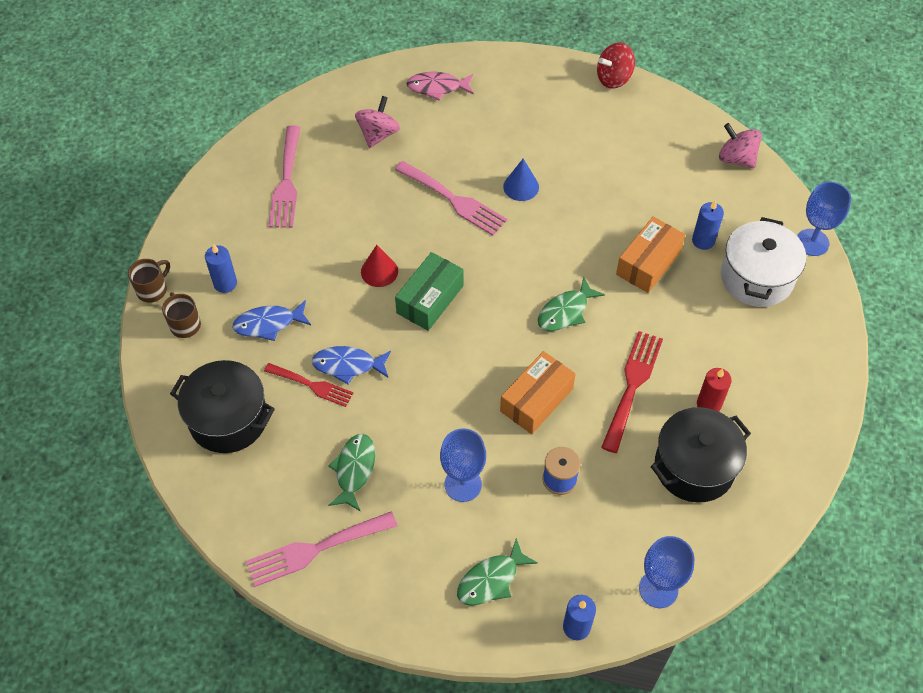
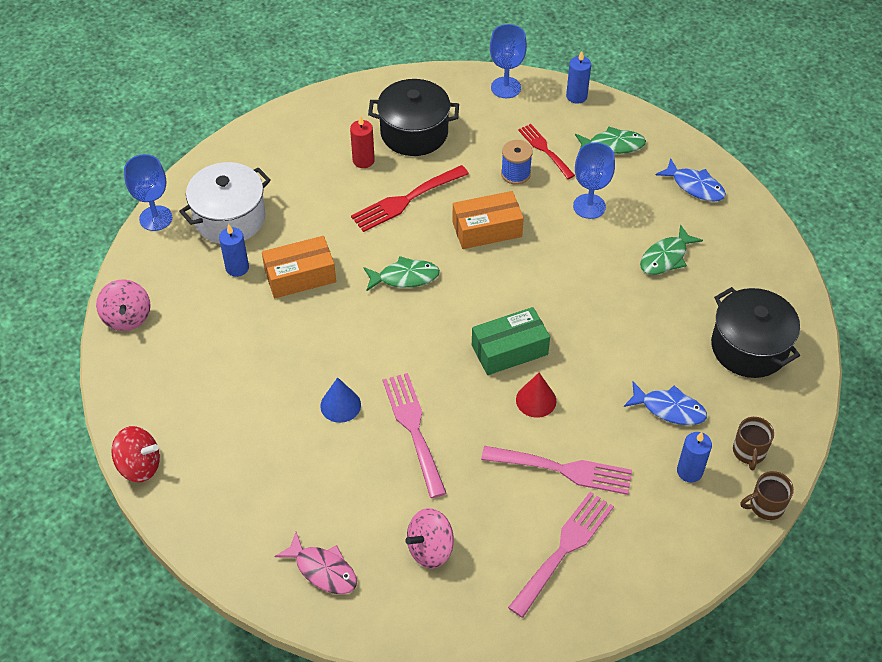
camera: 145 degrees left, 5 degrees down
pink fork [246,511,397,587] -> pink fork moved to [481,446,632,495]
red fork [264,363,353,407] -> red fork moved to [518,124,575,179]
blue fish [312,346,391,384] -> blue fish moved to [656,158,726,202]

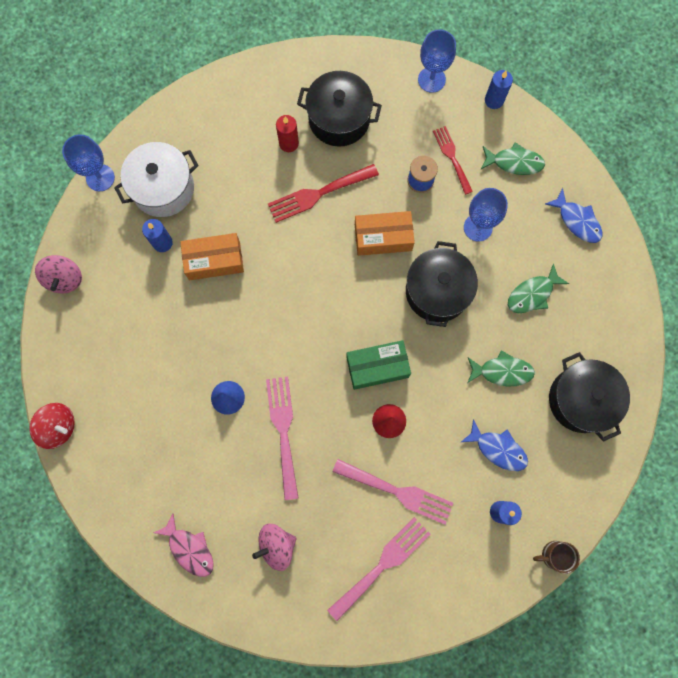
camera: 10 degrees right, 25 degrees up
green fish [364,256,440,291] -> green fish moved to [468,350,535,387]
brown mug [733,417,774,470] -> none
none -> black pot [406,241,478,327]

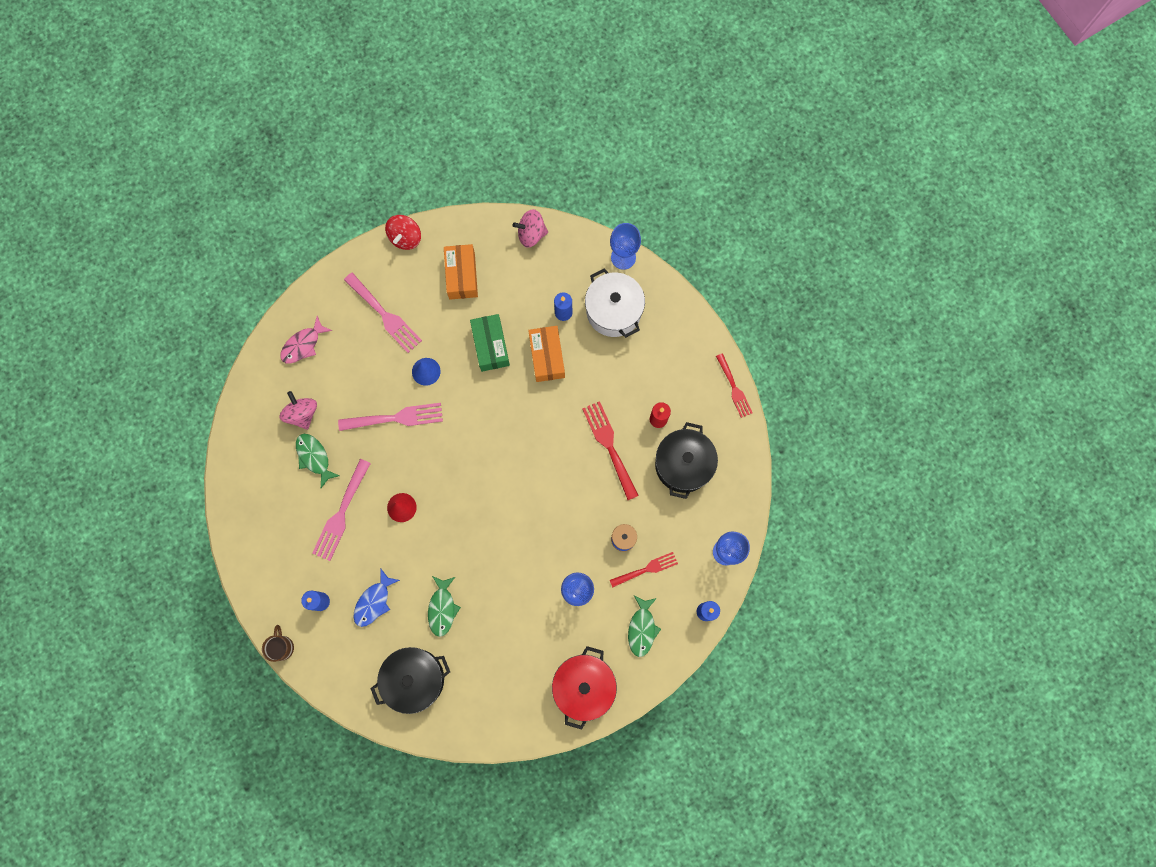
camera: 90 degrees right, 0 degrees up
pink fork [327,517,431,621] -> pink fork moved to [344,272,422,353]
green box [346,340,411,390] -> green box moved to [470,314,510,372]
orange box [355,211,415,256] -> orange box moved to [444,244,478,300]
black pot [406,241,478,327] -> none
green fish [508,263,569,313] -> green fish moved to [296,434,340,488]
blue fish [545,188,602,243] -> red pot [552,646,617,730]
none -> red fork [716,353,752,418]

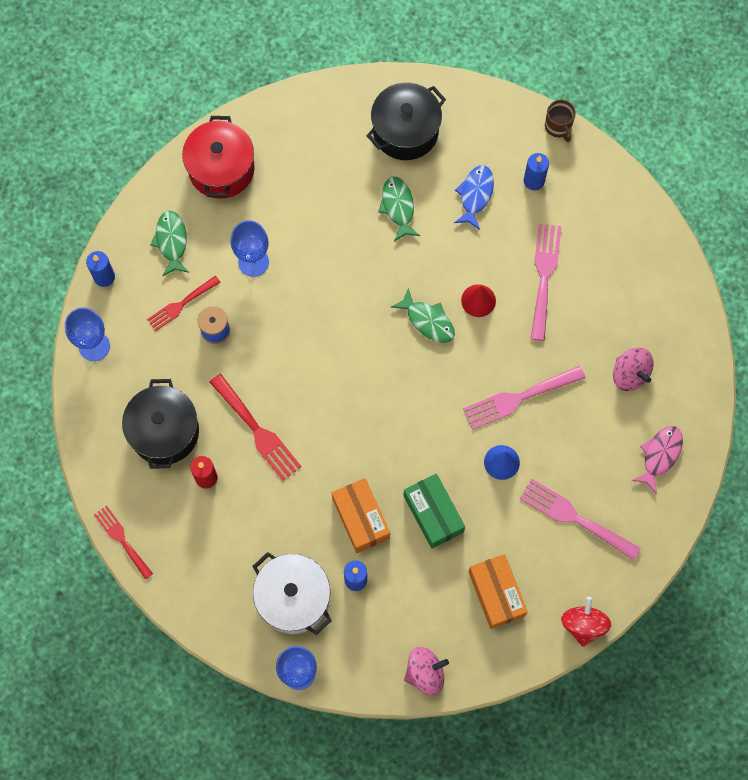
camera: 165 degrees right, 5 degrees down
green fish [296,434,340,488] -> green fish moved to [391,288,455,343]

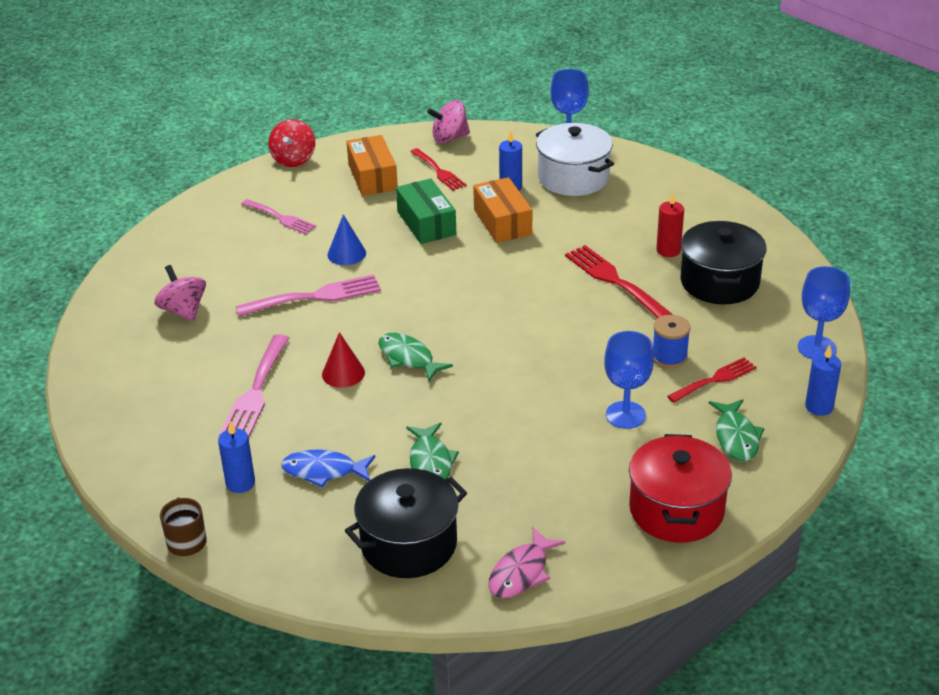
camera: 175 degrees left, 35 degrees down
red fork [94,505,153,579] -> red fork moved to [410,148,466,191]
blue fish [454,165,494,230] -> blue fish turned 75 degrees clockwise [281,450,375,487]
pink fork [519,479,641,560] -> pink fork [242,199,316,234], size x0.66
pink fish [632,426,683,494] -> pink fish moved to [488,527,565,598]

